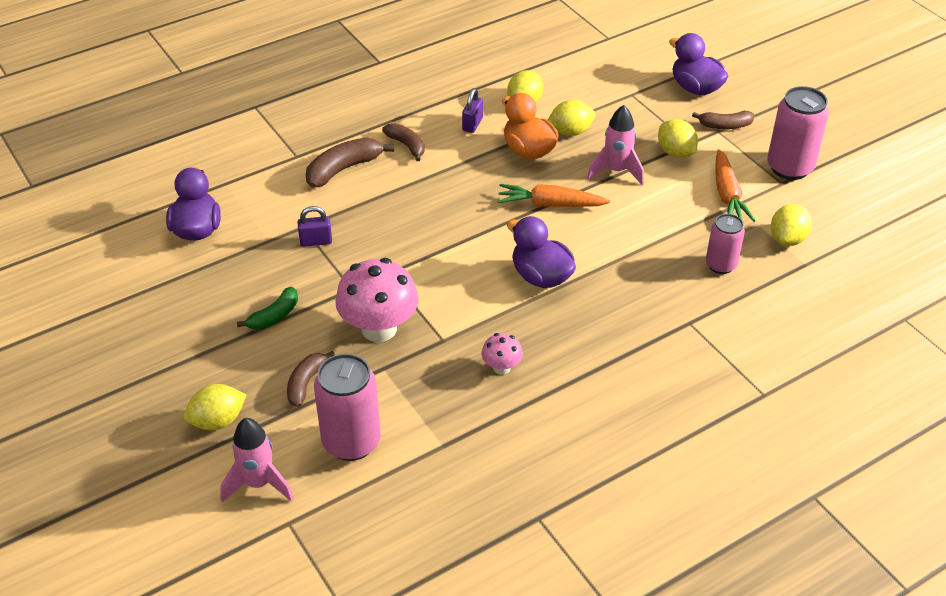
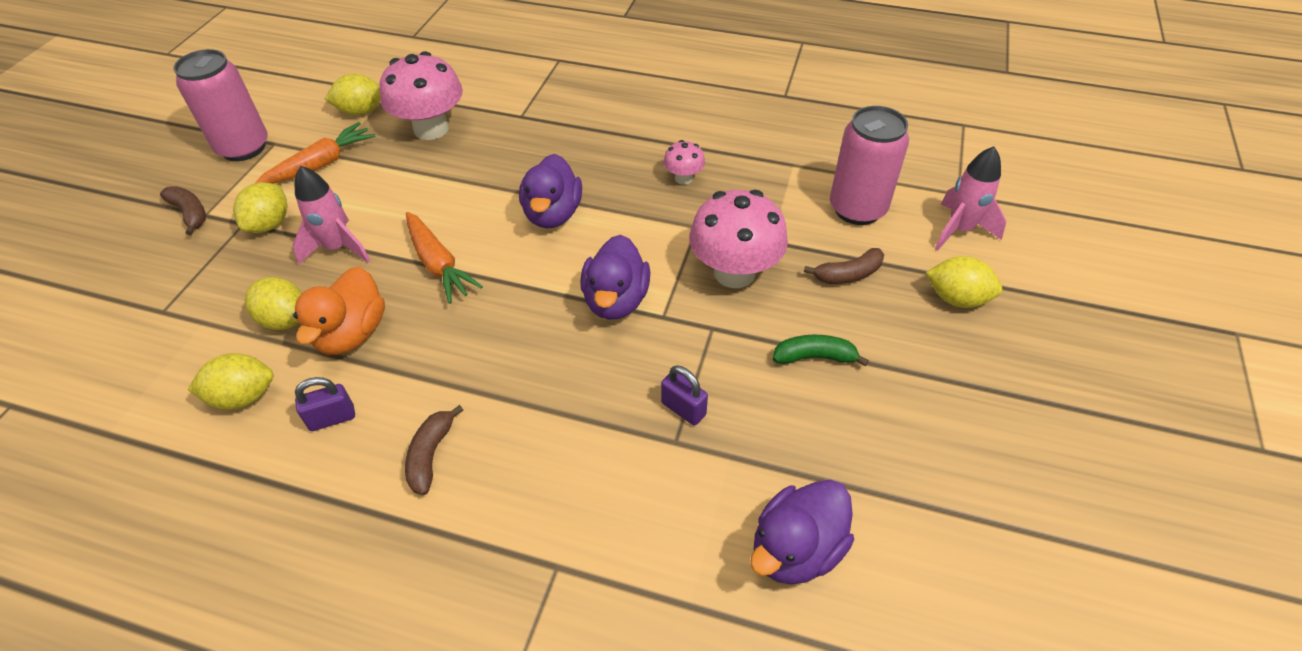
camera: 130 degrees left, 5 degrees up
brown banana [306,137,394,188] -> none
purple duck [669,33,728,95] -> purple duck moved to [580,235,650,320]
pink can [706,214,745,274] -> pink mushroom [379,51,463,140]

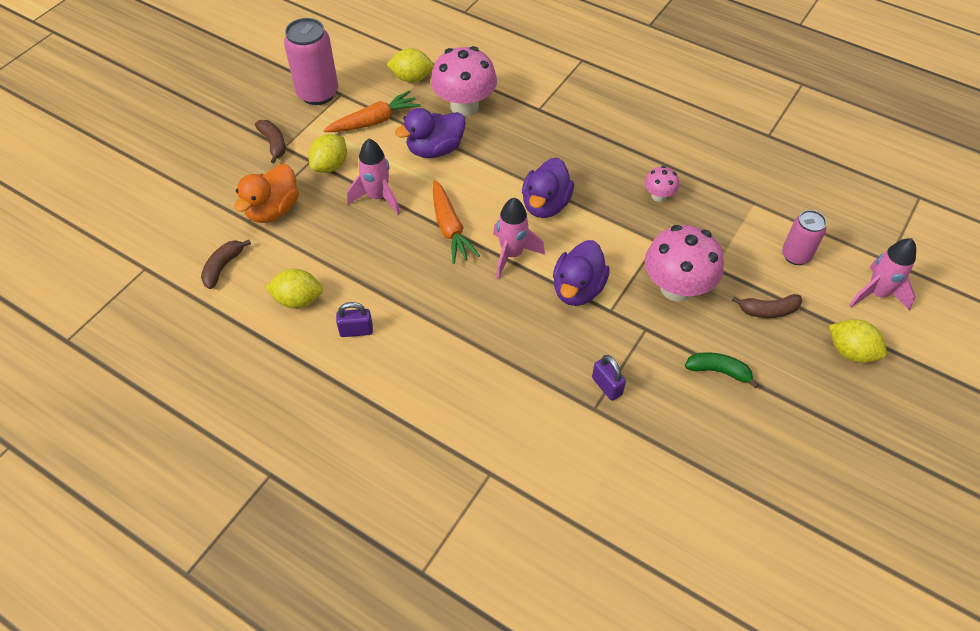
camera: 15 degrees right, 5 degrees up
yellow lemon [245,277,302,330] -> none
orange duck [294,267,385,355] -> orange duck moved to [234,164,299,223]
brown banana [405,405,463,495] -> brown banana moved to [201,240,251,289]
purple duck [750,480,854,585] -> purple duck moved to [395,108,466,158]
pink can [830,106,909,225] -> pink can [782,210,827,265], size x0.62
none -> pink rocket [493,198,545,279]

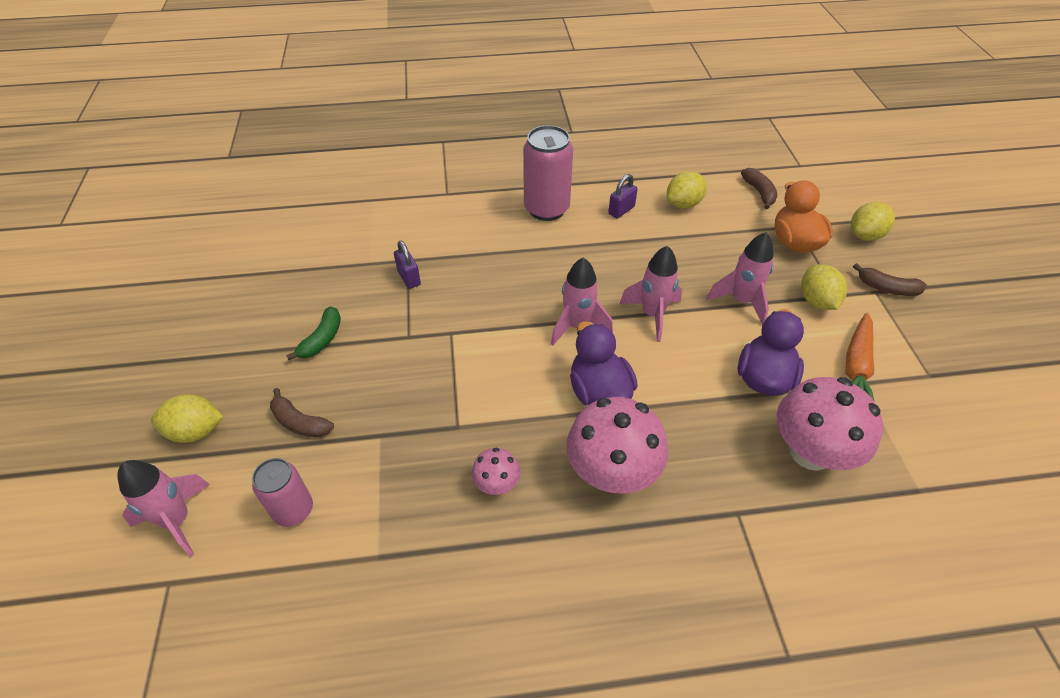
camera: 140 degrees right, 5 degrees down
pink can [284,18,338,105] -> pink can moved to [523,125,573,221]
yellow lemon [386,48,434,82] -> yellow lemon moved to [851,202,895,241]
orange carrot [433,180,480,264] -> pink rocket [619,246,682,342]
purple duck [553,240,610,306] -> none
purple padlock [592,355,626,401] -> purple padlock turned 45 degrees clockwise [394,240,421,289]
pink mushroom [645,225,724,302] -> pink mushroom moved to [567,397,668,494]
green banana [685,352,759,388] -> green banana turned 45 degrees counterclockwise [286,306,341,360]
brown banana [732,294,802,318] -> brown banana turned 105 degrees counterclockwise [270,388,334,437]

